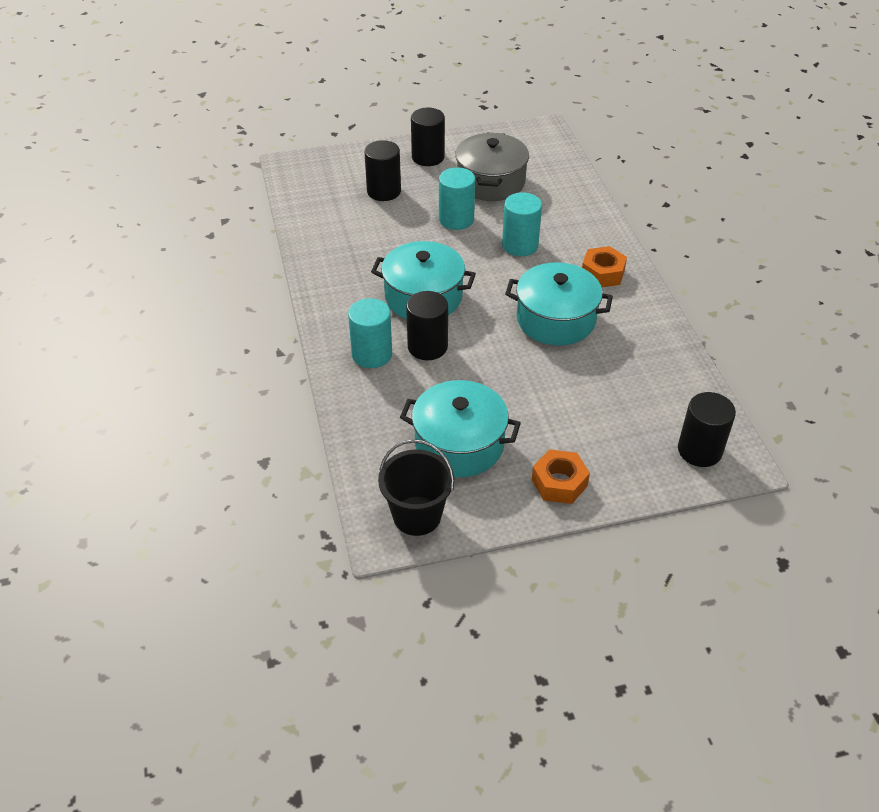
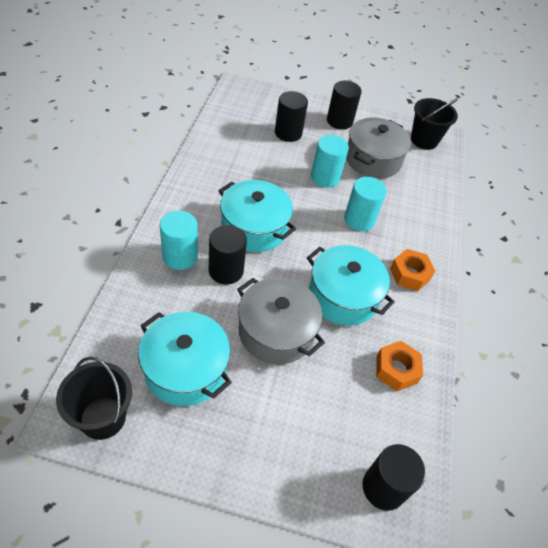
camera: 20 degrees right, 5 degrees up
orange nut [532,449,590,504] -> orange nut moved to [376,341,423,391]
none -> grey pot [237,278,325,365]
none -> black bucket [411,98,458,150]

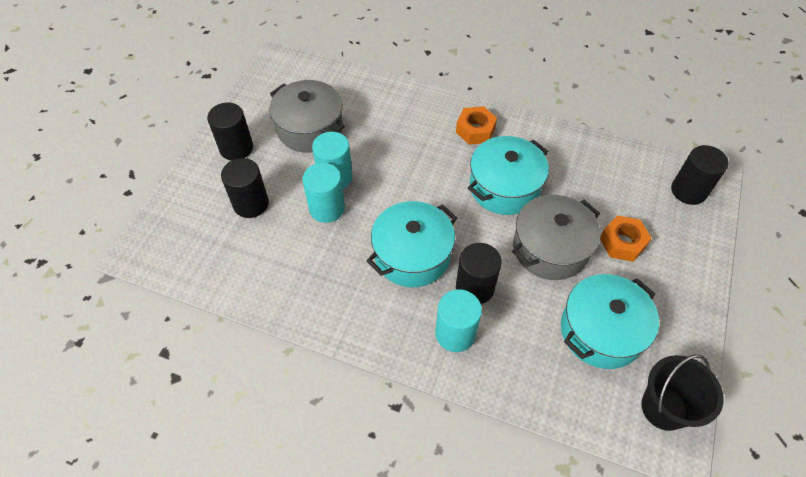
camera: 75 degrees left, 5 degrees up
turquoise cylinder [344,177,387,231] -> turquoise cylinder moved to [302,163,345,223]
orange nut [376,341,423,391] -> orange nut moved to [600,215,652,262]
black bucket [411,98,458,150] -> none

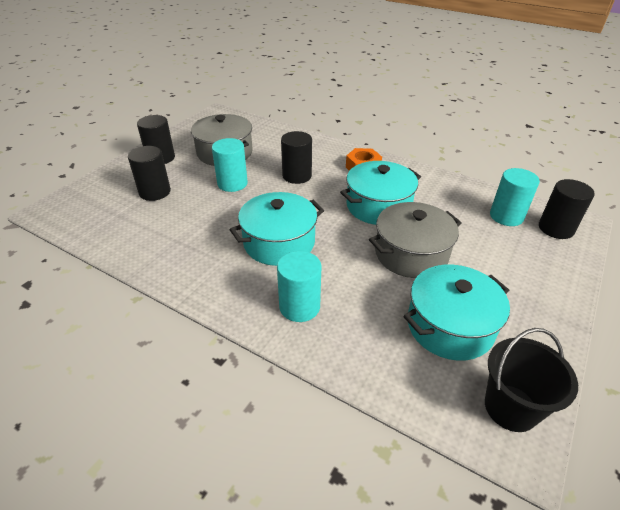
camera: 10 degrees right, 15 degrees down
turquoise cylinder [302,163,345,223] -> turquoise cylinder moved to [490,168,540,226]
black cylinder [456,243,502,304] -> black cylinder moved to [281,131,312,184]
orange nut [600,215,652,262] -> none

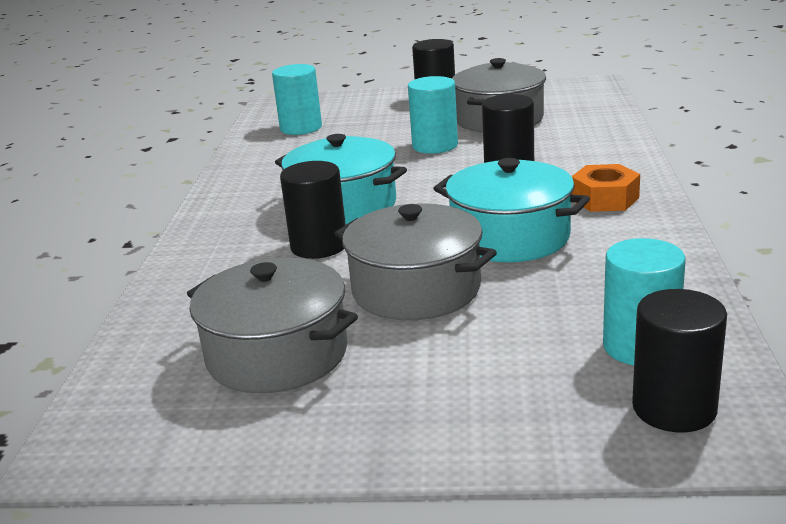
camera: 65 degrees right, 15 degrees down
black cylinder [128,146,171,201] -> black cylinder moved to [280,161,346,259]
turquoise cylinder [277,251,321,322] -> turquoise cylinder moved to [272,64,322,135]
turquoise pot [404,265,510,361] -> grey pot [187,258,358,393]
black bucket [485,328,578,432] -> none

